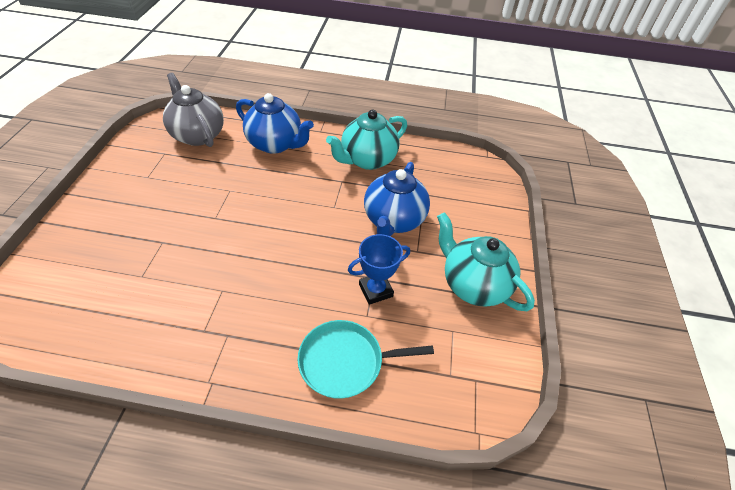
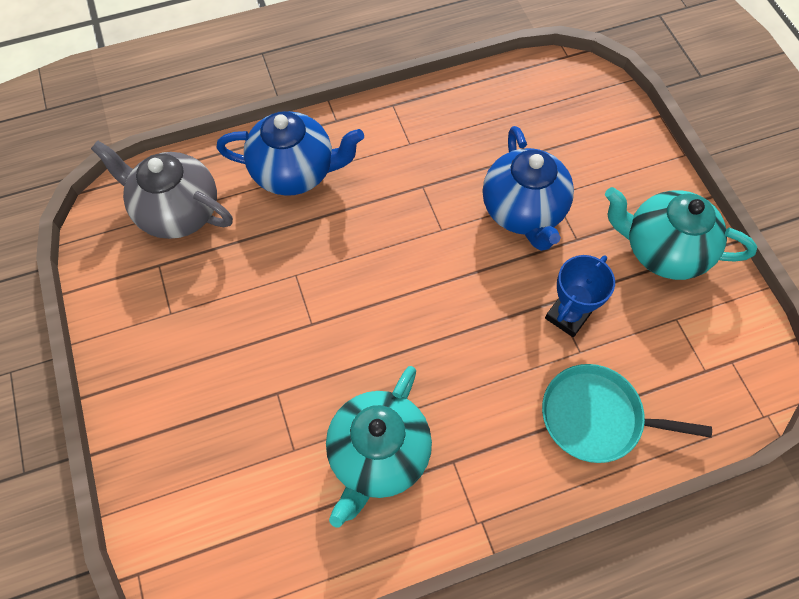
camera: 25 degrees left, 15 degrees up
turquoise pan [298,320,434,399] -> turquoise pan turned 45 degrees clockwise [542,364,712,463]
turquoise teapot [326,109,407,170] -> turquoise teapot moved to [326,366,432,528]

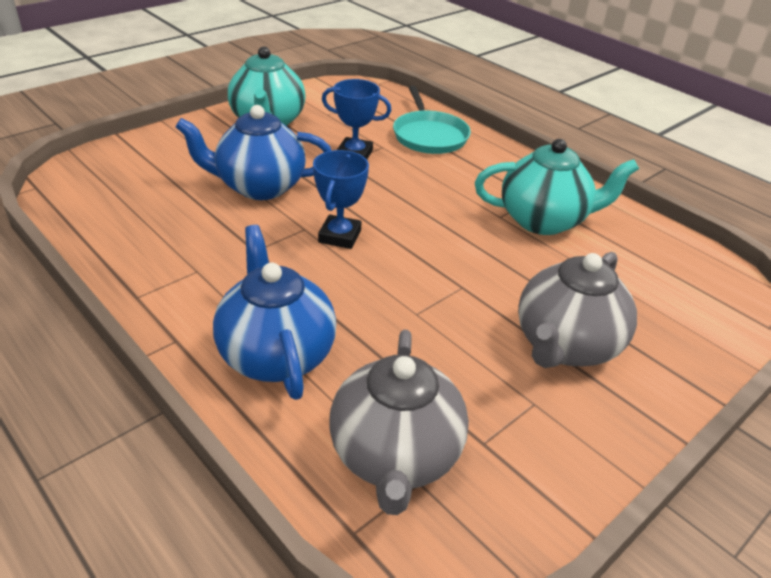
camera: 115 degrees left, 25 degrees down
blue teapot [483,126,574,251] -> blue teapot turned 150 degrees counterclockwise [175,105,332,200]
none -> blue trophy [313,150,369,249]
none -> grey teapot [518,252,637,368]

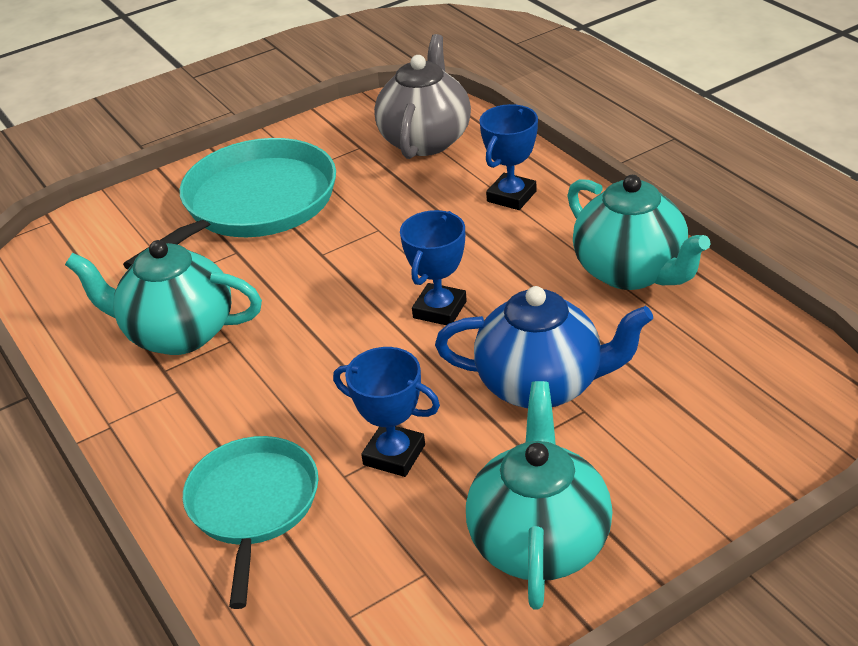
camera: 165 degrees left, 0 degrees up
blue teapot [213,225,336,400] -> blue trophy [480,104,538,210]
grey teapot [518,252,637,368] -> turquoise pan [123,138,336,270]
none -> turquoise teapot [567,175,711,290]

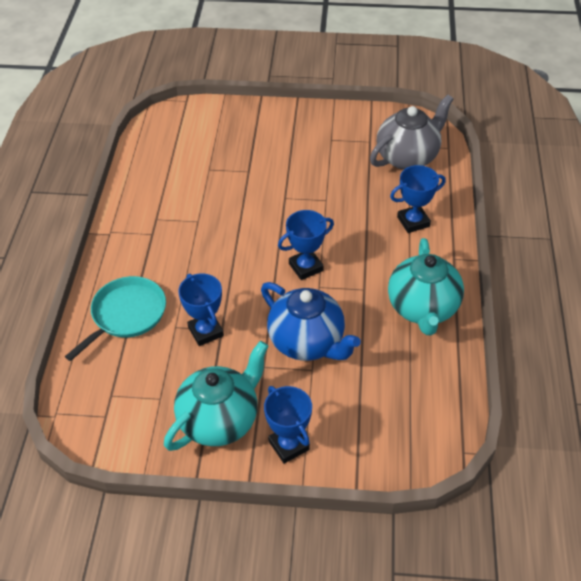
camera: 35 degrees right, 10 degrees up
turquoise teapot [65,240,262,355] -> none
turquoise pan [123,138,336,270] -> none
none -> blue trophy [264,386,312,464]

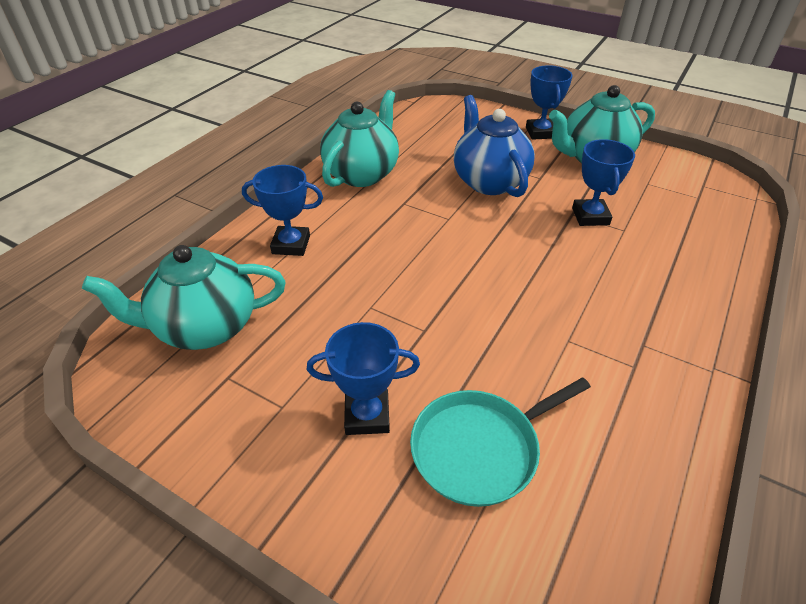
camera: 155 degrees left, 5 degrees down
turquoise pan [65,276,166,361] -> turquoise pan moved to [410,377,591,507]
blue trophy [278,210,334,280] -> blue trophy moved to [307,322,420,435]
grey teapot [370,94,453,170] -> turquoise teapot [82,245,286,350]

